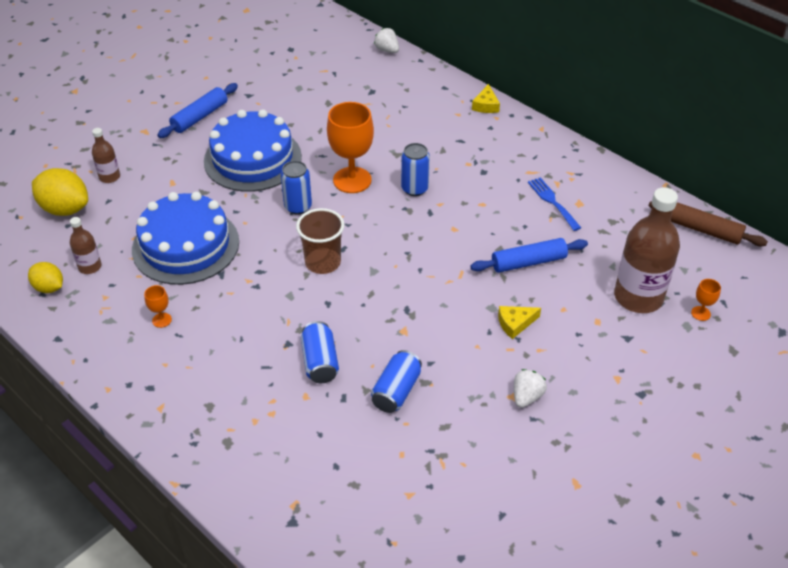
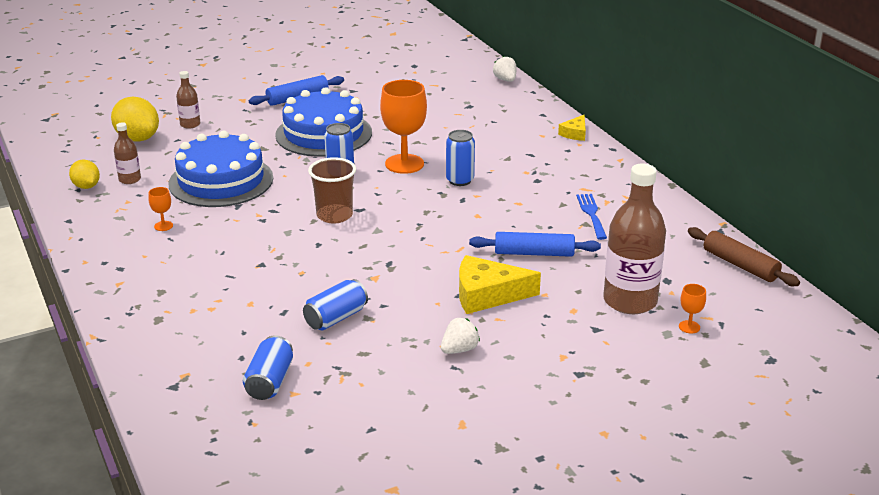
camera: 20 degrees right, 15 degrees down
blue can [301,321,339,383] -> blue can moved to [243,335,293,400]
yellow cheese [498,306,541,339] -> yellow cheese [459,255,541,314], size x1.83

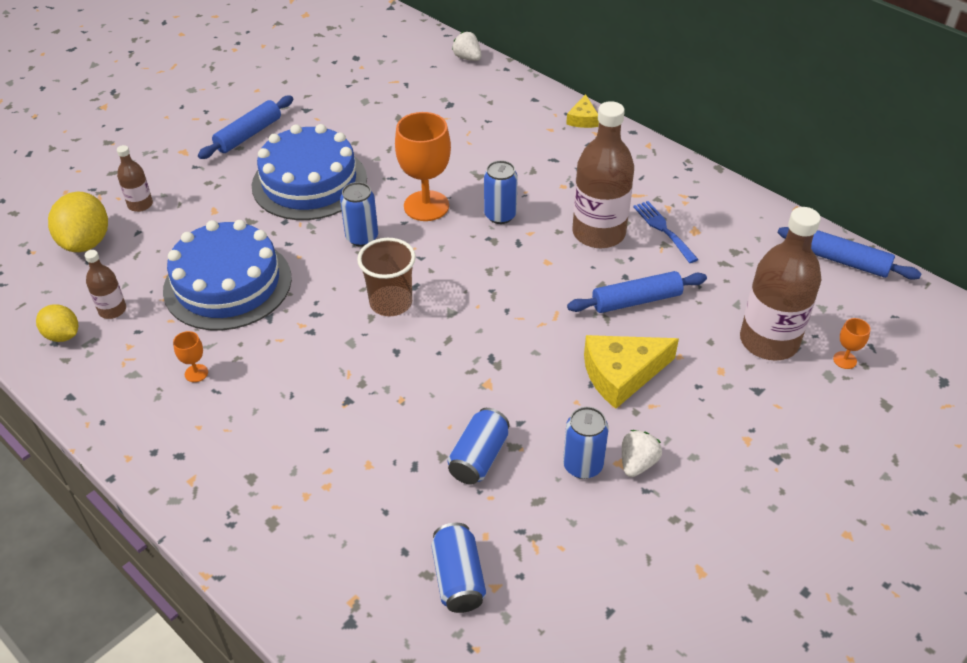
camera: 20 degrees left, 15 degrees up
yellow lemon [111,97,159,142] -> yellow lemon turned 60 degrees clockwise [48,192,108,252]
brown rolling pin [688,227,800,286] -> blue rolling pin [778,227,922,280]
none -> blue can [563,407,609,479]
none -> brown bottle [572,101,634,248]

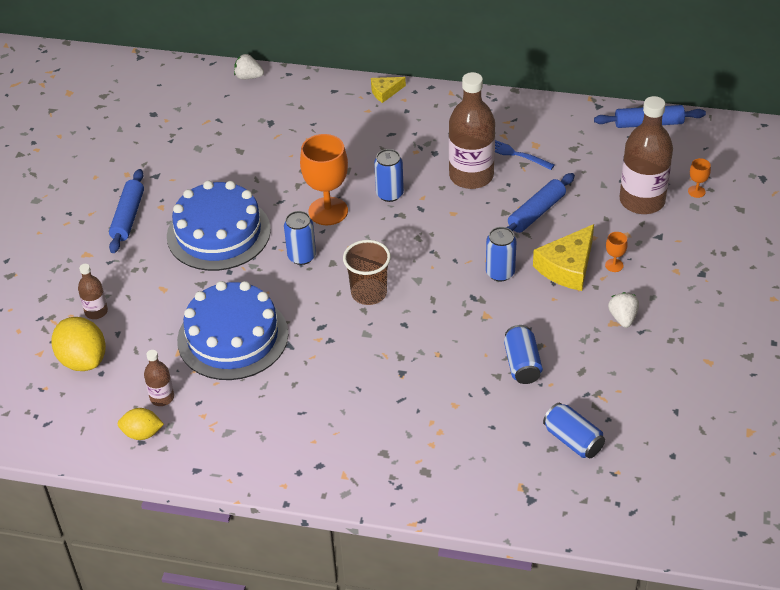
camera: 30 degrees left, 0 degrees up
orange goblet [173,331,208,382] -> orange goblet moved to [605,232,628,272]
blue can [563,407,609,479] -> blue can moved to [486,227,516,282]
yellow cheese [566,94,599,128] -> yellow cheese turned 90 degrees clockwise [371,77,406,103]

